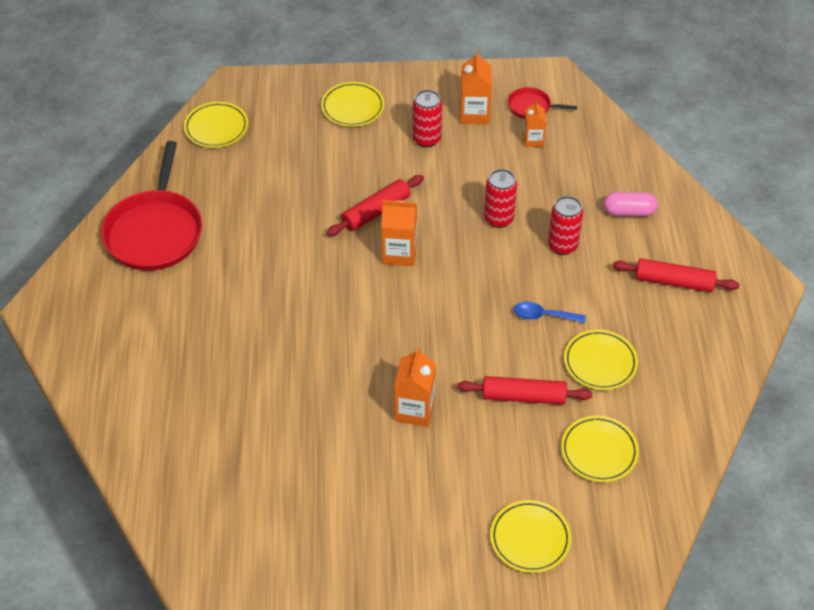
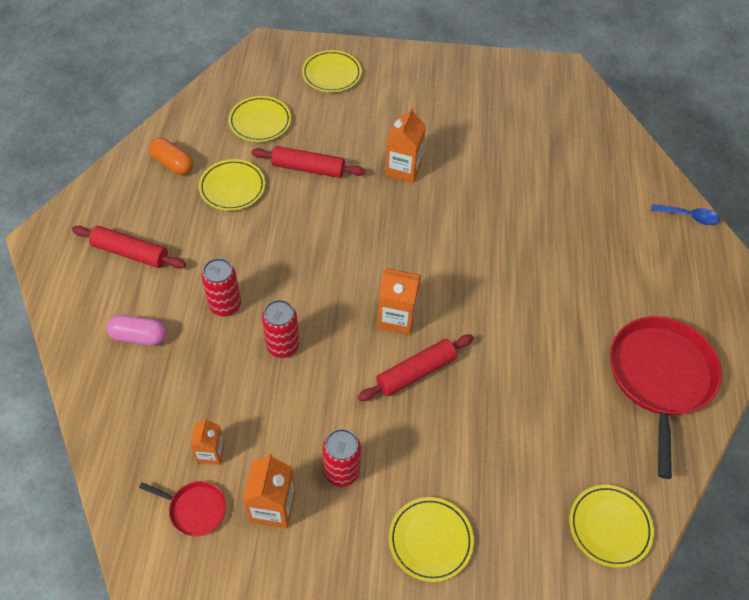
camera: 175 degrees left, 5 degrees up
blue spoon [514,302,586,323] -> blue spoon moved to [651,204,720,225]
none -> orange capsule [149,138,193,175]

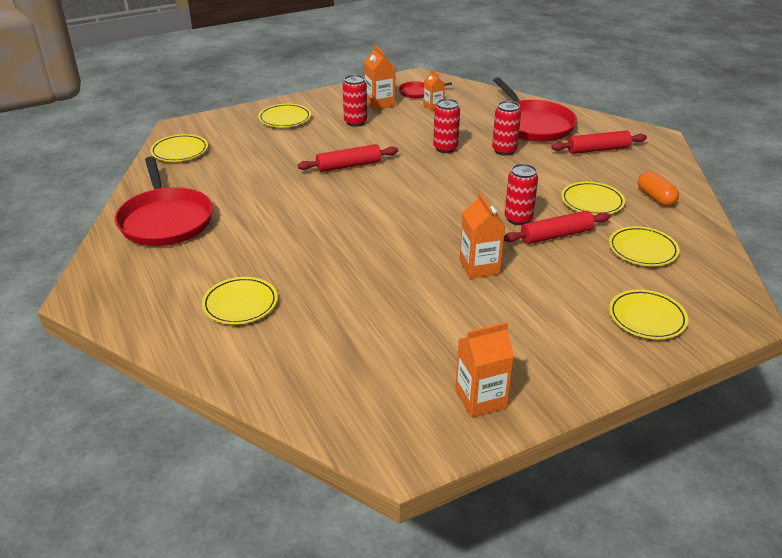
camera: 150 degrees right, 20 degrees down
pink capsule [106,315,167,346] -> red pan [493,77,577,142]
orange capsule [149,138,193,175] -> orange capsule turned 60 degrees clockwise [638,171,679,206]
red rolling pin [358,334,474,401] -> red rolling pin turned 45 degrees clockwise [298,144,398,172]
orange carton [377,268,421,335] -> orange carton moved to [455,322,514,418]
blue spoon [651,204,720,225] -> none
none -> yellow plate [202,277,278,325]
none -> red can [505,164,538,225]

